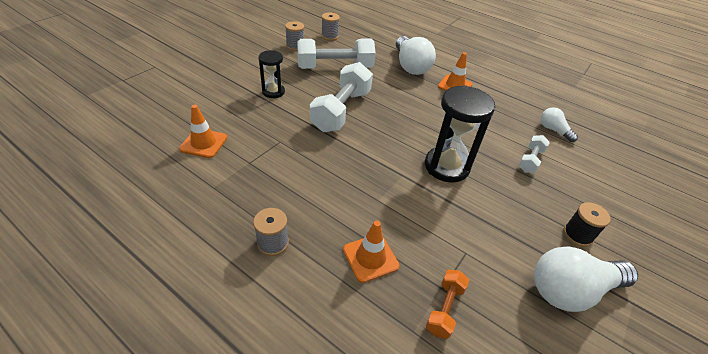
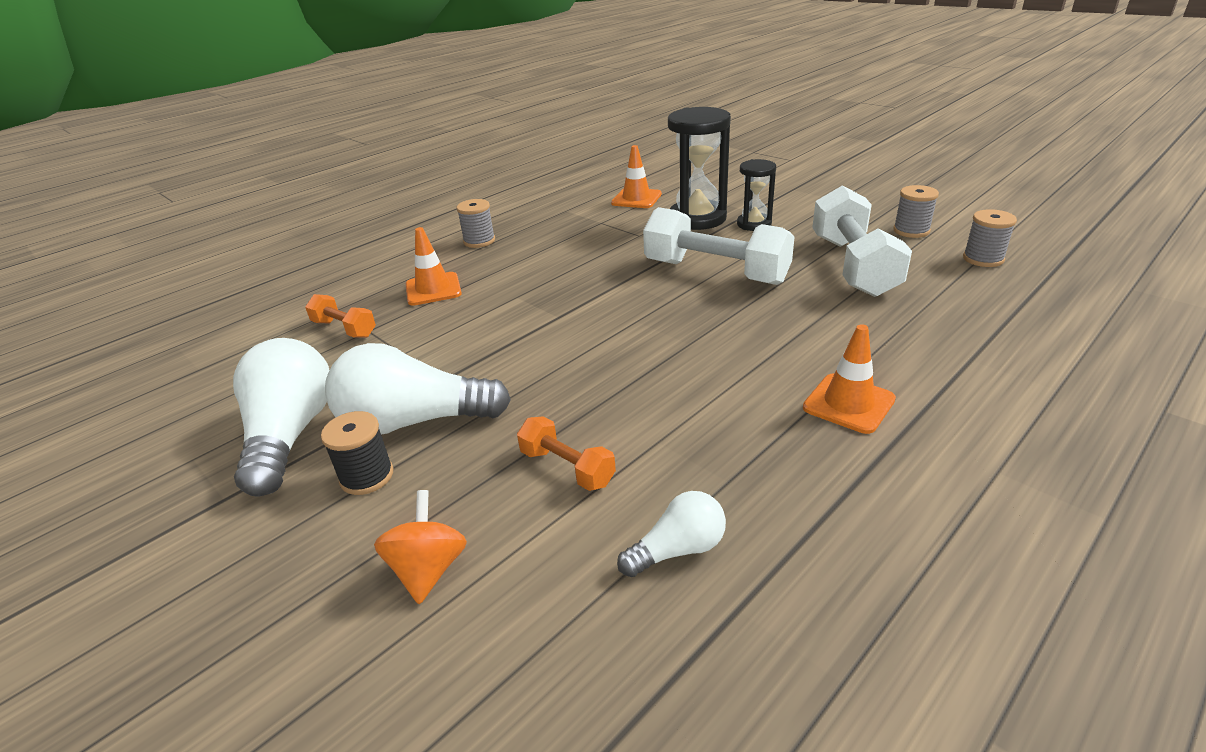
camera: 105 degrees right, 10 degrees down
white light bulb [396,36,436,75] -> white light bulb moved to [325,343,511,434]
black hourglass [425,85,495,183] -> black hourglass moved to [668,107,731,230]
white dumbbell [518,135,550,173] -> orange dumbbell [517,416,616,491]
none -> orange spinning top [374,490,467,604]

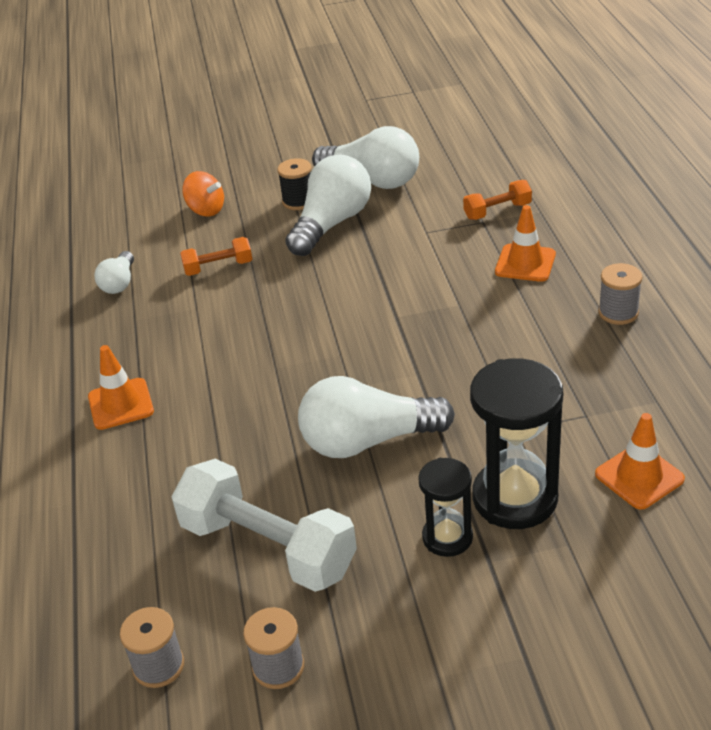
camera: 125 degrees right, 5 degrees up
white dumbbell [643,207,795,285] -> white light bulb [298,376,455,458]

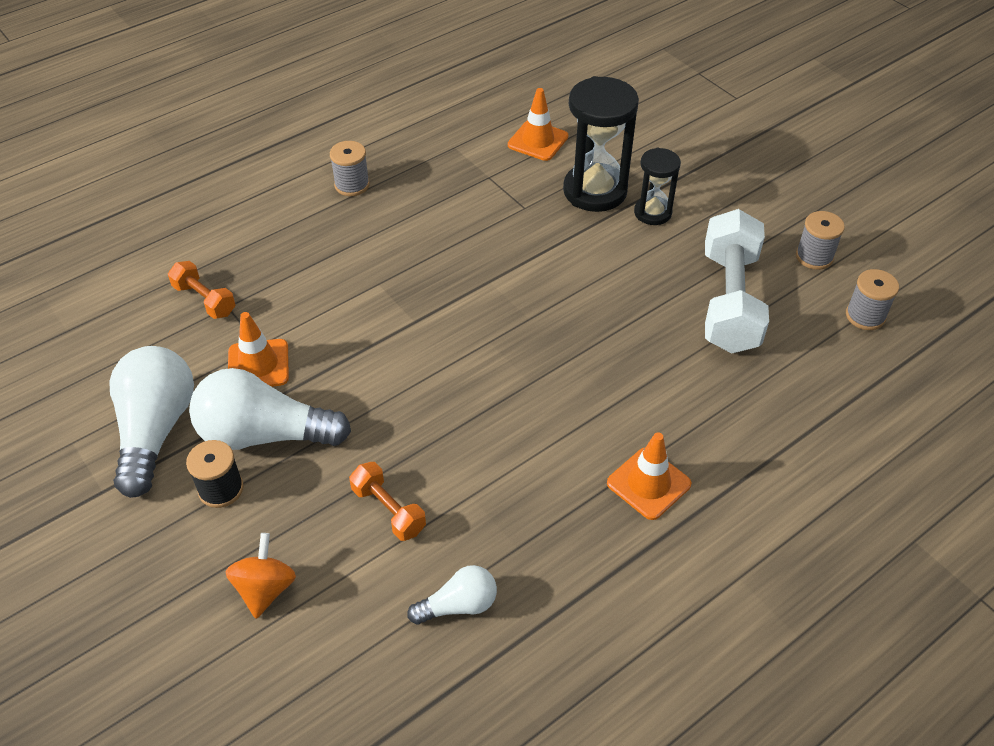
camera: 120 degrees left, 10 degrees up
white light bulb [298,376,455,458] -> none
orange traffic cone [495,205,556,282] -> orange traffic cone moved to [228,312,289,387]

